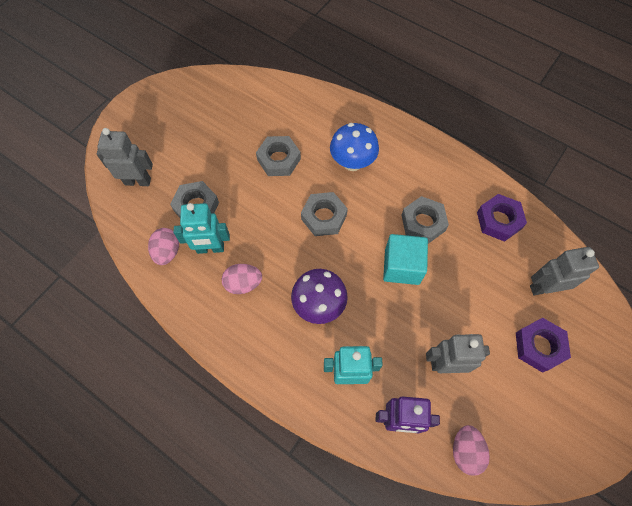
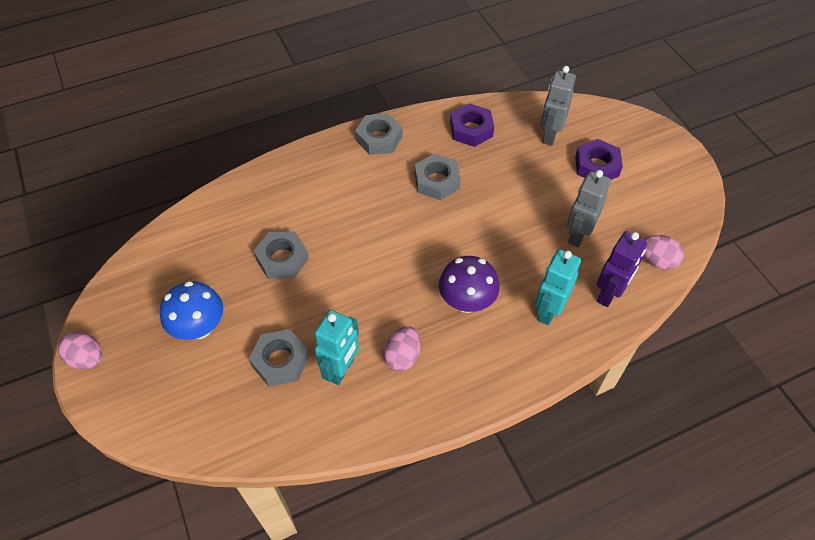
camera: 60 degrees left, 10 degrees down
grey robot [97,128,153,186] -> none
pink egg [148,228,179,265] -> pink egg moved to [58,332,102,369]
grey nut [301,192,348,236] -> grey nut moved to [355,113,402,155]
blue mushroom [330,123,379,171] -> blue mushroom moved to [160,281,223,340]
turquoise cube [383,234,428,285] -> none

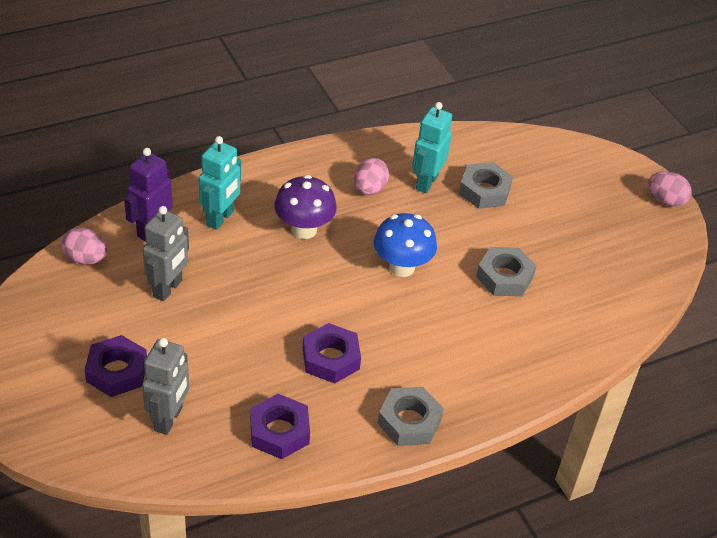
camera: 175 degrees right, 10 degrees down
blue mushroom [160,281,223,340] -> blue mushroom moved to [374,213,437,277]
grey nut [415,154,461,200] -> purple nut [303,323,361,384]

